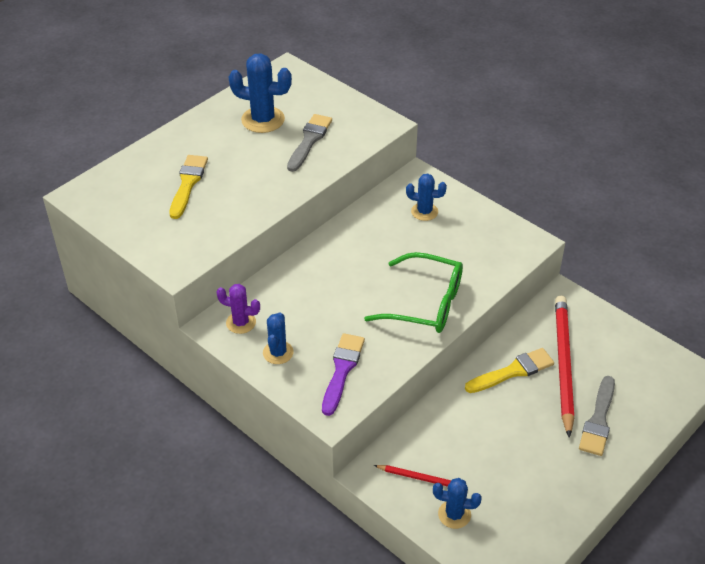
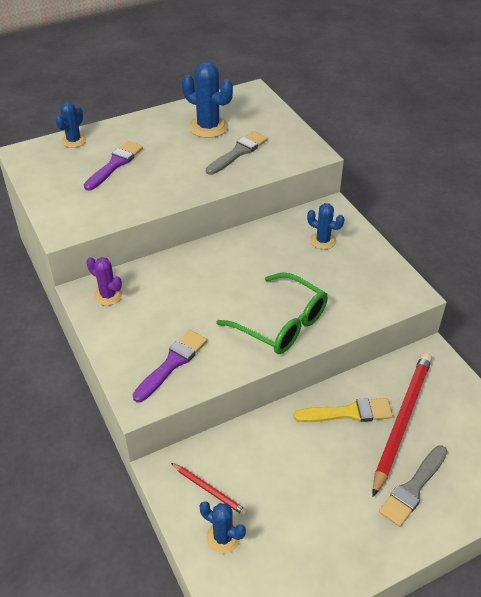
camera: 20 degrees right, 0 degrees up
yellow brush [170,155,208,219] -> purple brush [84,141,143,191]
blue cactus [263,312,294,364] -> blue cactus moved to [55,102,86,148]

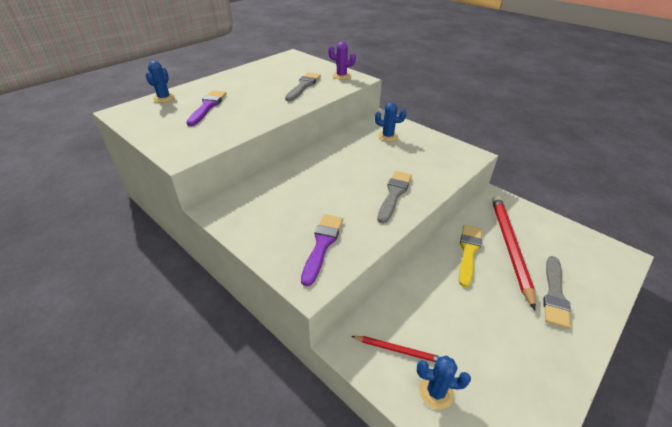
camera: 20 degrees left, 5 degrees down
purple cactus [86,257,122,306] -> purple cactus moved to [328,42,356,80]
blue cactus [182,62,233,138] -> none
green glasses [217,272,328,354] -> grey brush [377,171,412,223]
yellow brush [294,398,393,422] -> yellow brush turned 45 degrees counterclockwise [459,225,482,287]

